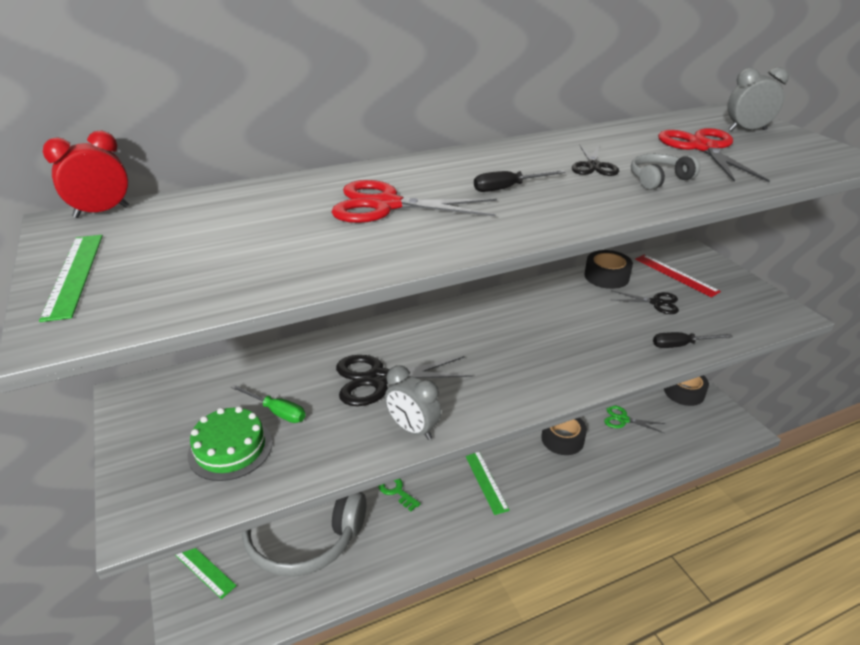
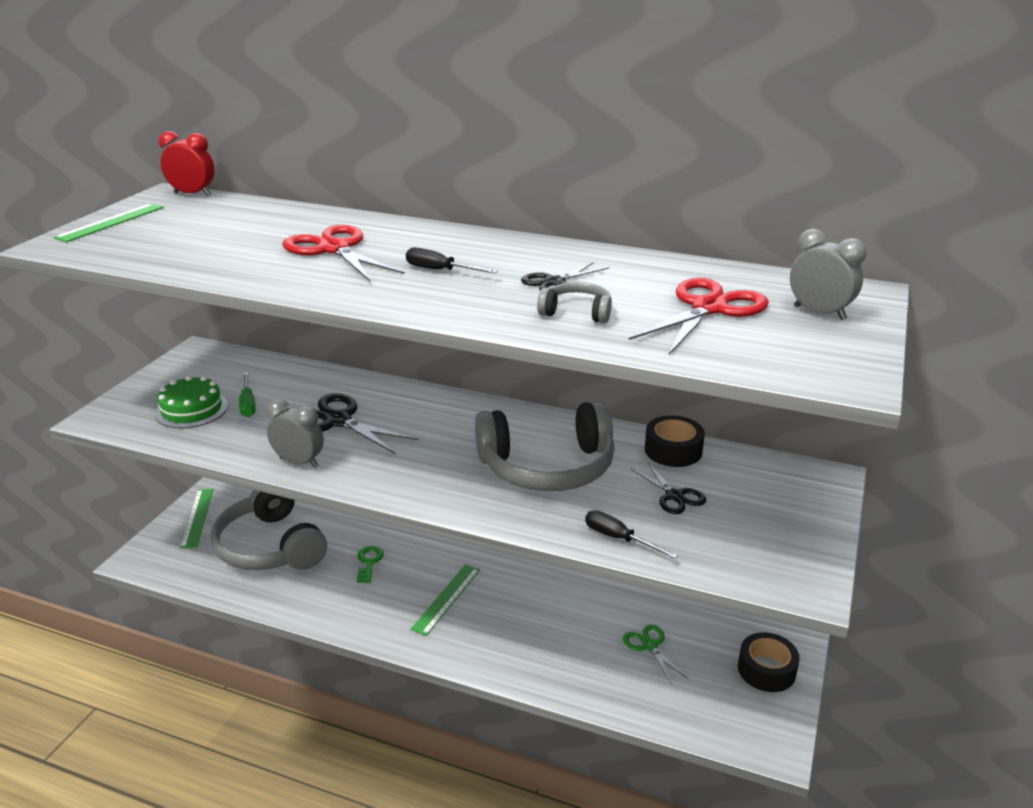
camera: 45 degrees right, 5 degrees down
grey clock [385,365,441,440] -> grey clock turned 120 degrees clockwise [266,399,324,468]
black tape [541,417,587,455] -> none
red ruler [635,254,721,297] -> none
none -> grey headphones [475,401,615,491]

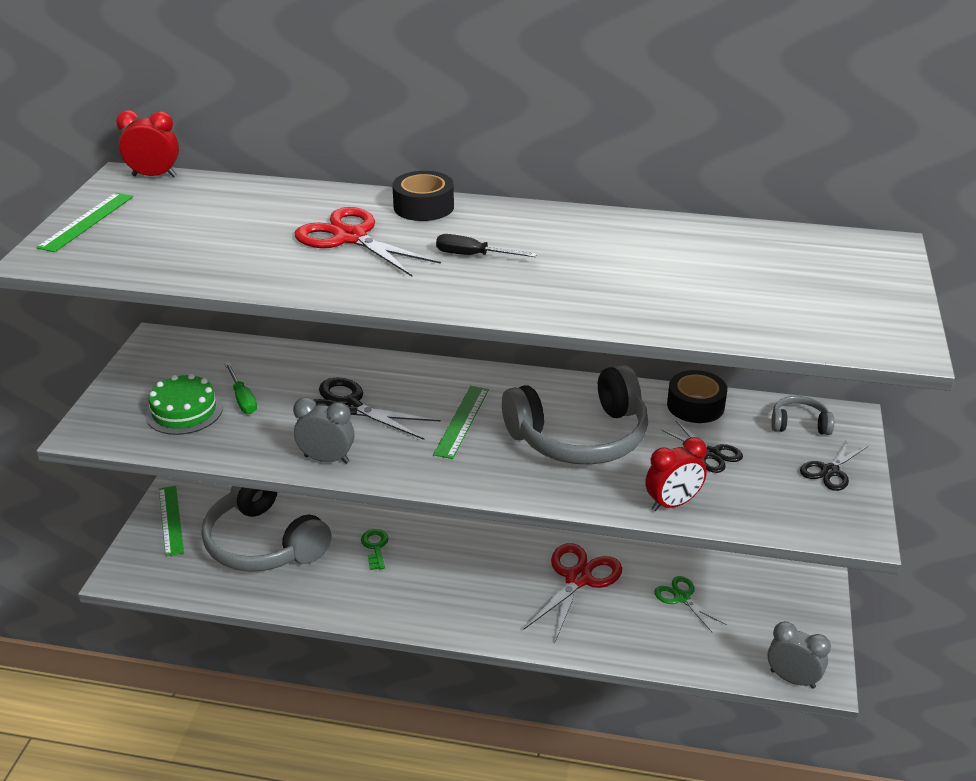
camera: 10 degrees left, 5 degrees up
green ruler [411,564,480,636] -> green ruler moved to [433,386,489,459]
black scissors [521,262,609,291] -> black scissors moved to [800,438,868,491]
grey headphones [537,282,612,323] -> grey headphones moved to [771,396,834,435]
black screwdriver [585,510,678,559] -> red clock [645,437,707,511]
red scissors [629,278,769,355] -> red scissors moved to [523,543,622,642]
black tape [738,632,800,692] -> black tape moved to [392,171,454,221]
grey clock [790,229,867,320] -> grey clock moved to [767,621,831,689]

